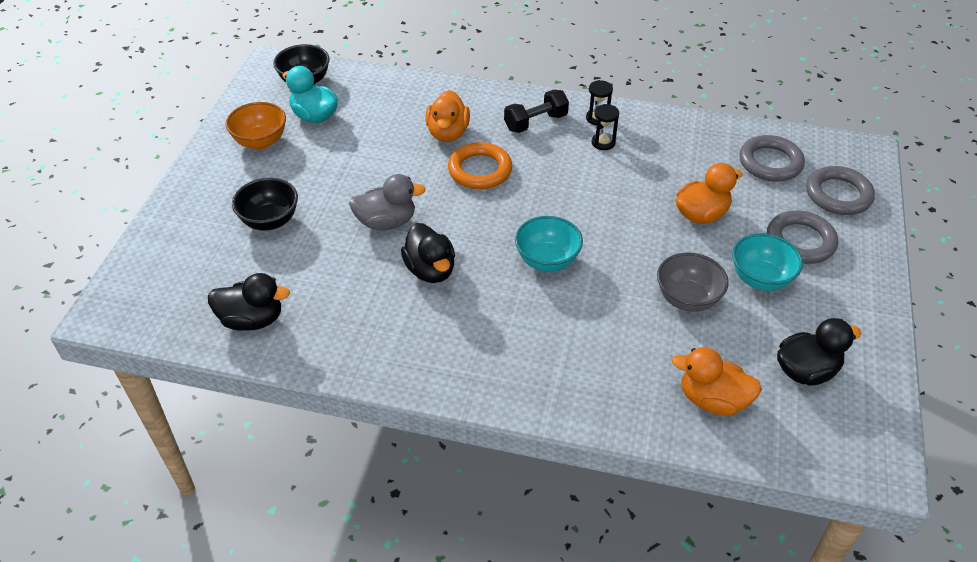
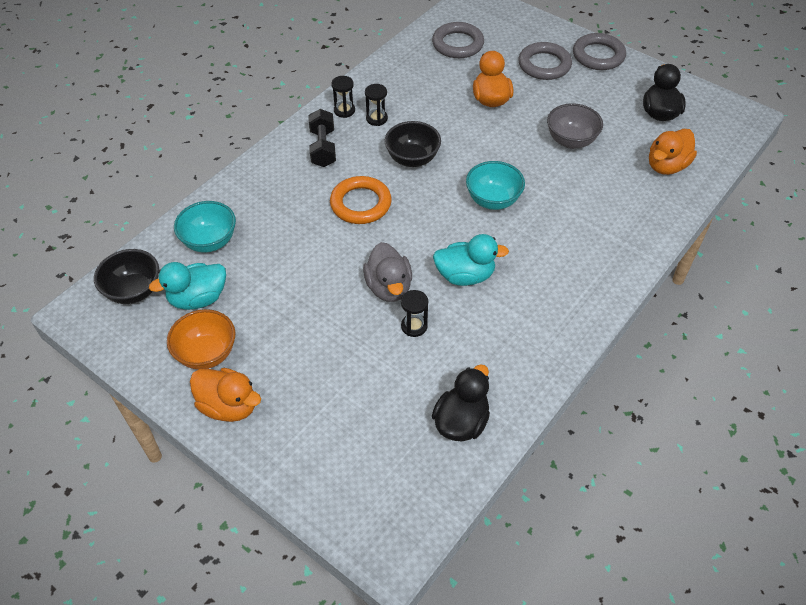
camera: 65 degrees left, 5 degrees up
black bowl [232,178,298,231] -> black bowl moved to [385,121,441,167]
grey duck [349,174,426,230] -> grey duck turned 150 degrees clockwise [363,242,412,302]
black duck [401,223,455,283] -> turquoise duck [433,234,509,286]
orange duck [425,90,470,142] -> orange duck moved to [190,368,261,422]
turquoise bowl [733,233,803,291] -> turquoise bowl moved to [174,201,236,252]
grey ring [806,166,875,215] -> grey ring moved to [573,33,626,70]
none -> black hourglass [401,290,428,337]

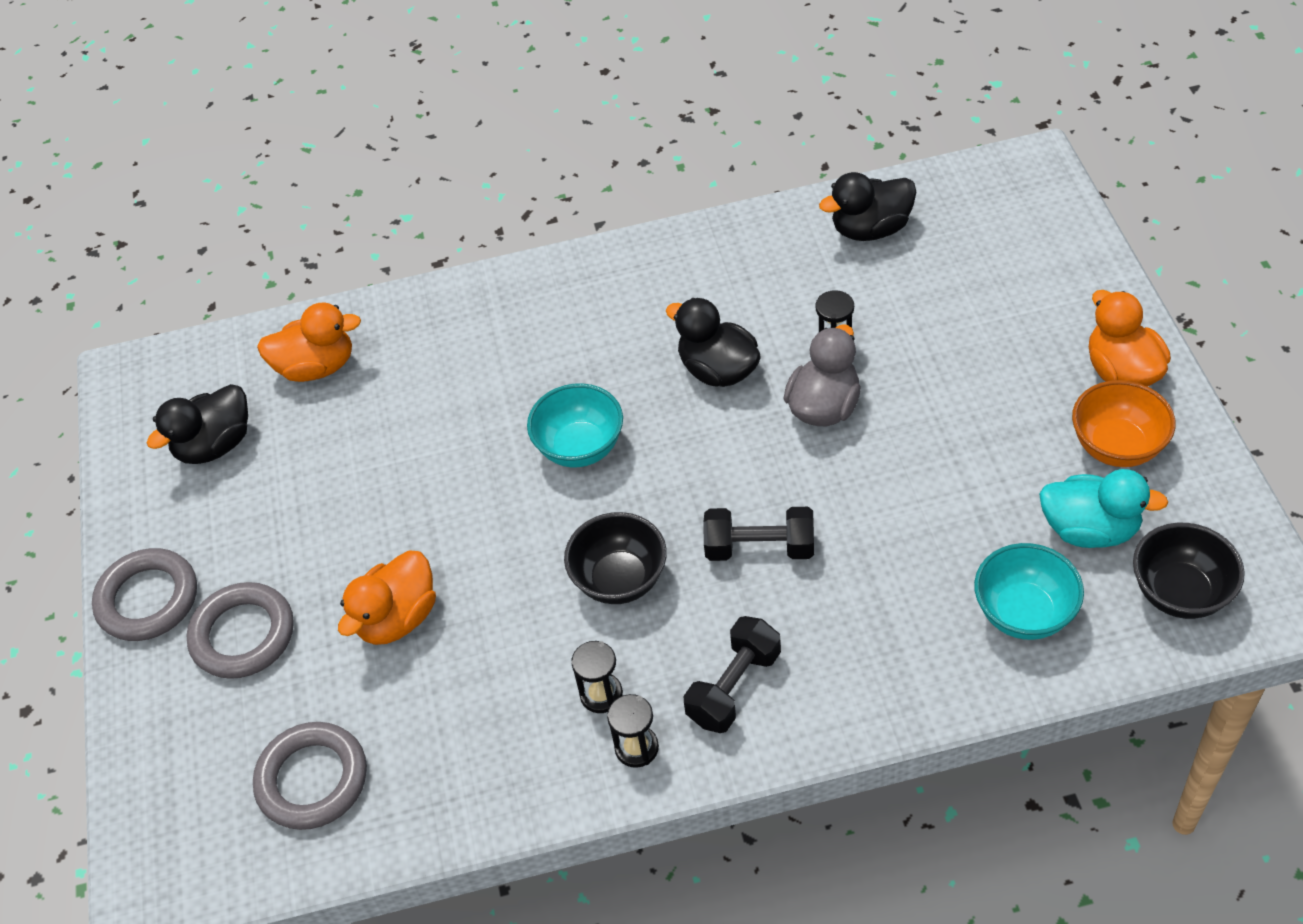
camera: 135 degrees left, 0 degrees up
orange ring [330,176,392,224] -> black dumbbell [703,507,814,561]
turquoise duck [433,234,509,286] -> black duck [666,298,761,387]
grey bowl [547,103,603,149] -> none

